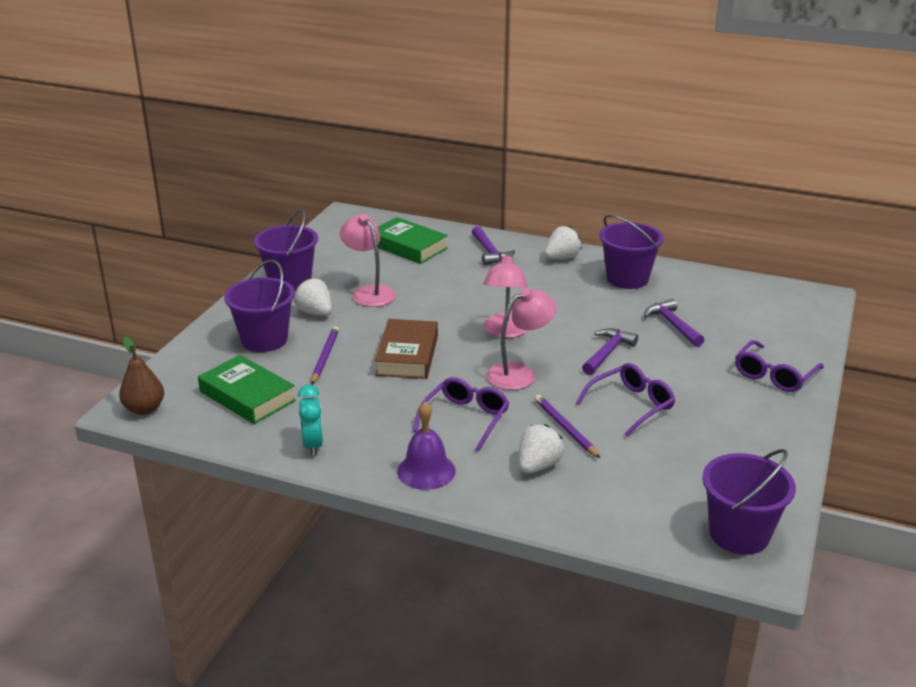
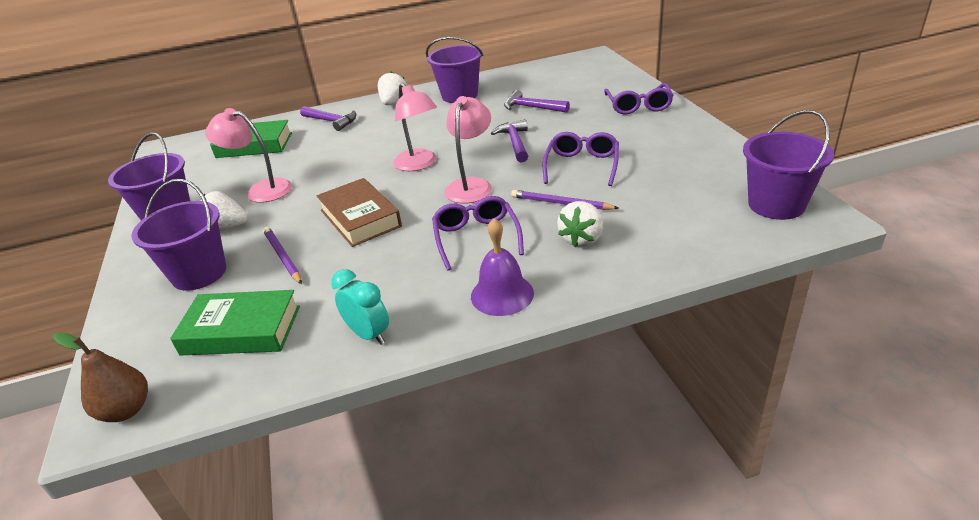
camera: 35 degrees left, 5 degrees up
white strawberry [519,424,564,473] -> white strawberry turned 150 degrees counterclockwise [557,201,603,247]

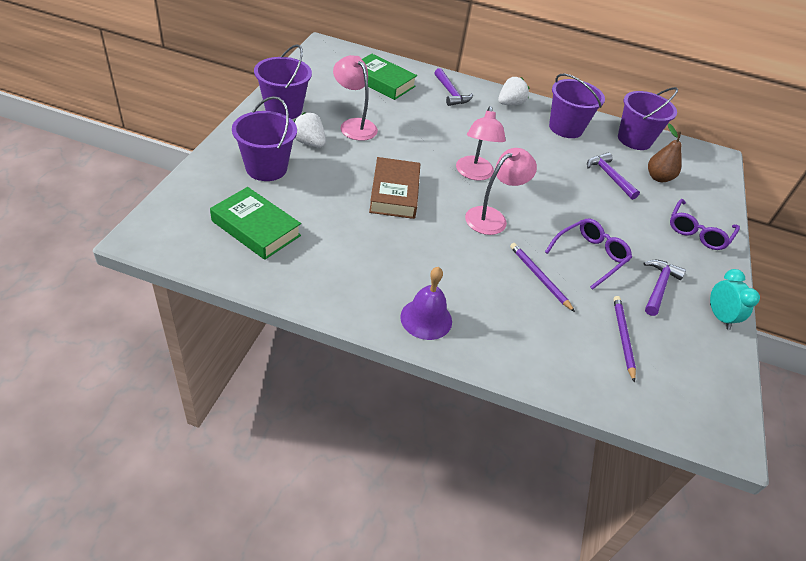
camera: 25 degrees right, 10 degrees up
brown pear [53,332,148,422] -> brown pear moved to [648,123,682,182]
purple pencil [263,227,302,284] -> purple pencil moved to [613,296,636,383]
turquoise clock [331,269,389,345] -> turquoise clock moved to [710,269,760,330]
purple glasses [432,196,524,271] -> none
purple hammer [491,119,528,162] -> purple hammer moved to [643,260,686,316]
white strawberry [557,201,603,247] -> none
purple bucket [743,110,834,220] -> purple bucket moved to [618,87,678,150]

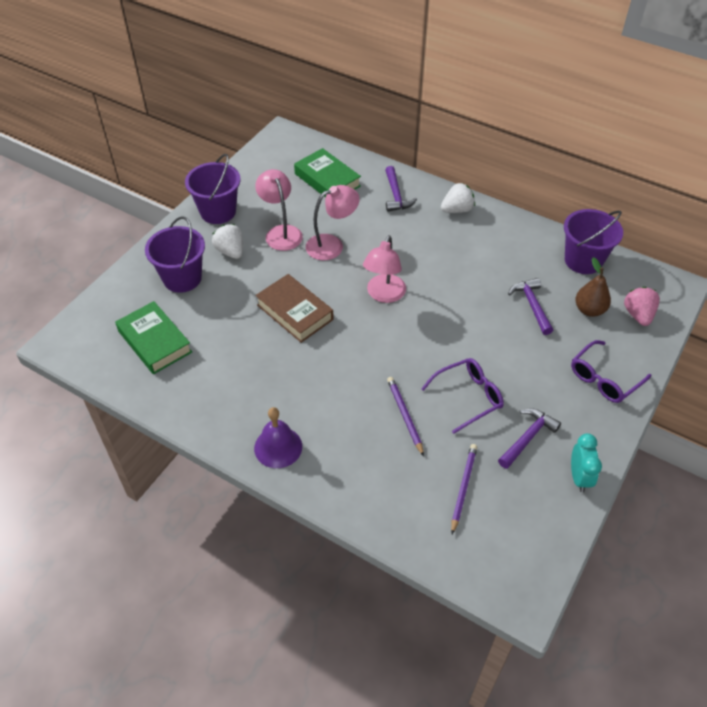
camera: 20 degrees right, 5 degrees up
brown book [369,157,420,219] -> brown book turned 60 degrees counterclockwise [255,274,334,343]
pink lamp [465,148,537,235] -> pink lamp moved to [306,185,360,260]
purple bucket [549,74,605,138] -> none
none -> pink strawberry [624,287,660,326]

